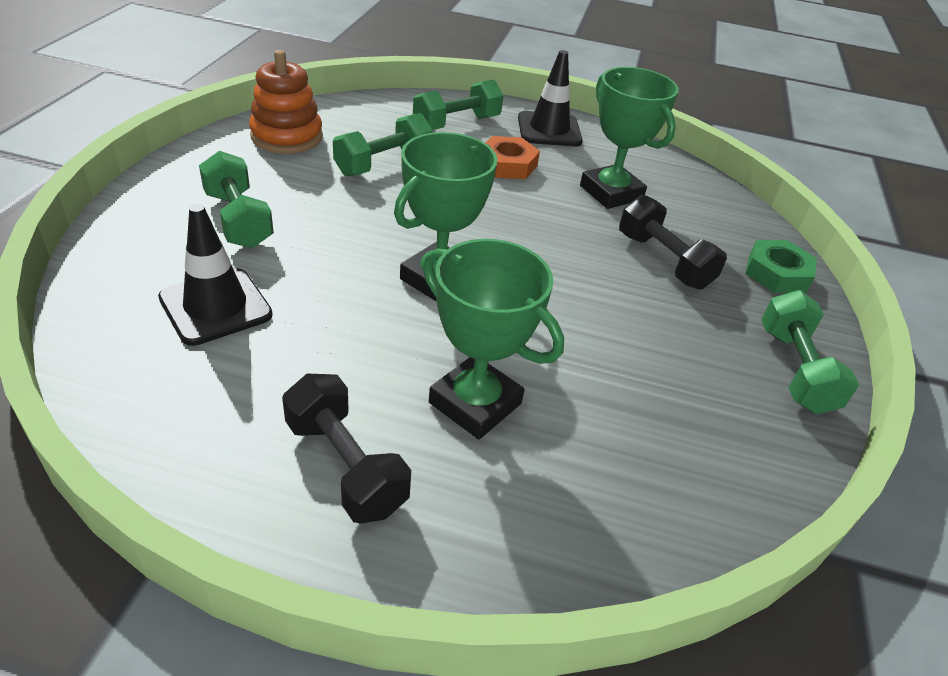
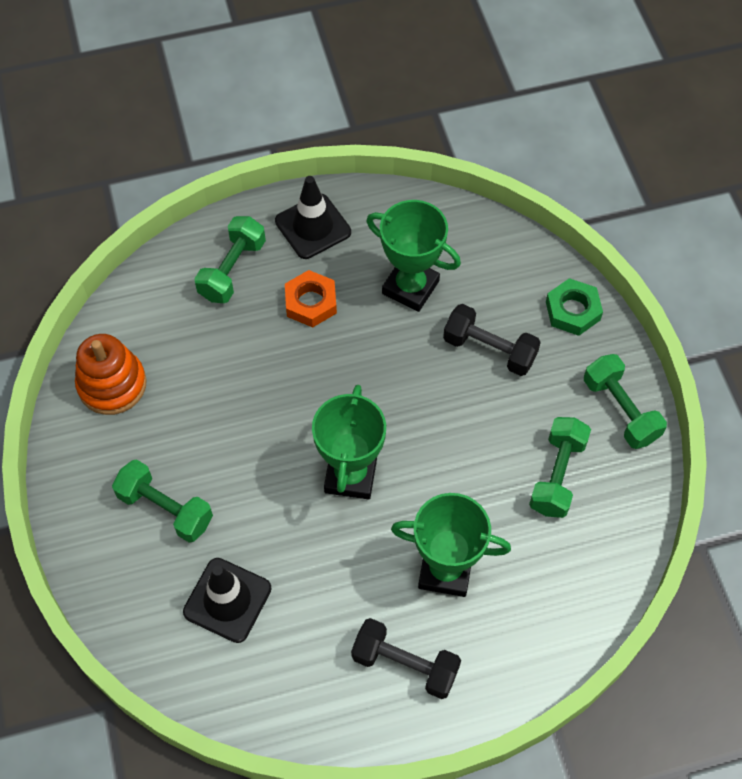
camera: 25 degrees left, 20 degrees up
green dumbbell [333,113,433,176] -> green dumbbell moved to [529,417,591,518]

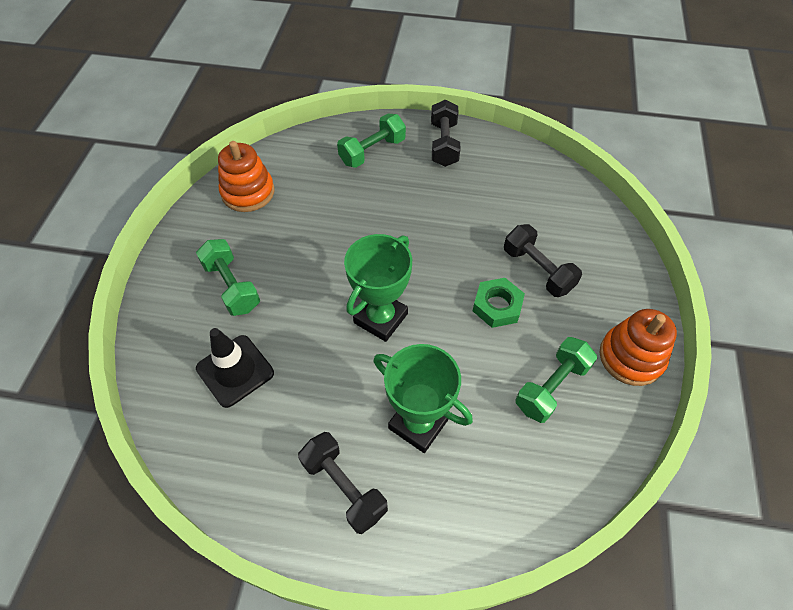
camera: 25 degrees right, 5 degrees down
black traffic cone [275,176,351,259] -> black dumbbell [431,100,461,167]
orange nut [285,270,337,327] -> none
green trophy [366,200,461,312] -> none
green nut [546,278,603,336] -> green nut moved to [473,278,525,328]
green dumbbell [584,354,667,449] -> orange stacking toy [599,309,677,386]

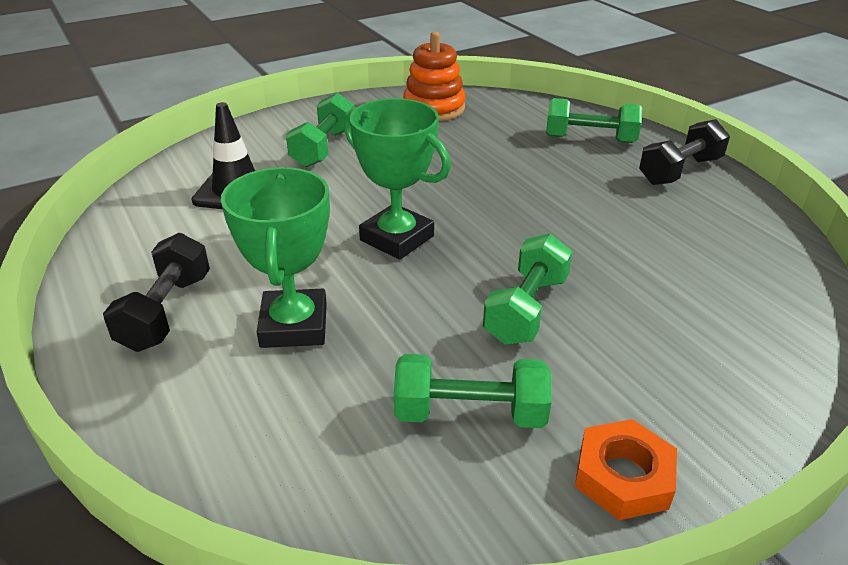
camera: 50 degrees right, 20 degrees down
green trophy [344,234,412,342] -> green trophy turned 45 degrees clockwise [344,98,451,260]
green nut [473,278,525,328] -> green dumbbell [483,233,572,345]
black dumbbell [504,224,582,297] -> none
orange stacking toy [599,309,677,386] -> orange nut [575,419,677,520]

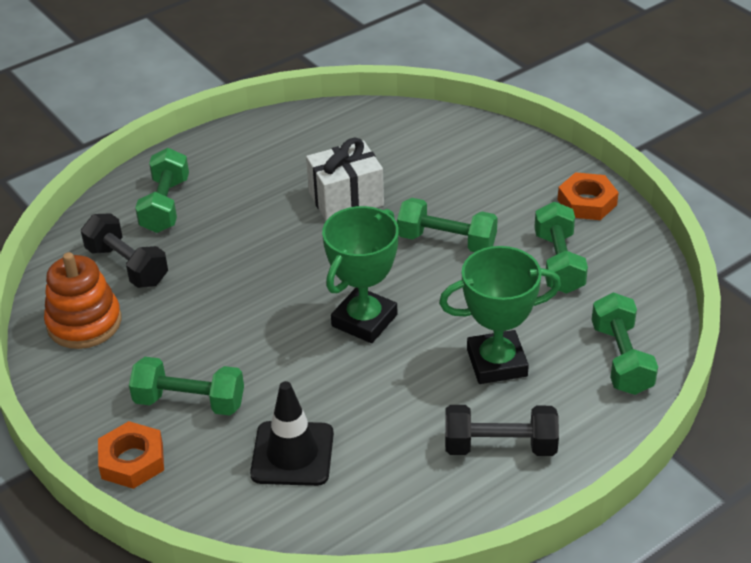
camera: 95 degrees left, 5 degrees up
black dumbbell [639,119,730,185] -> black dumbbell moved to [81,213,168,288]
none -> orange nut [98,421,164,489]
none -> white gift [306,138,384,221]
none -> green dumbbell [592,293,658,395]

